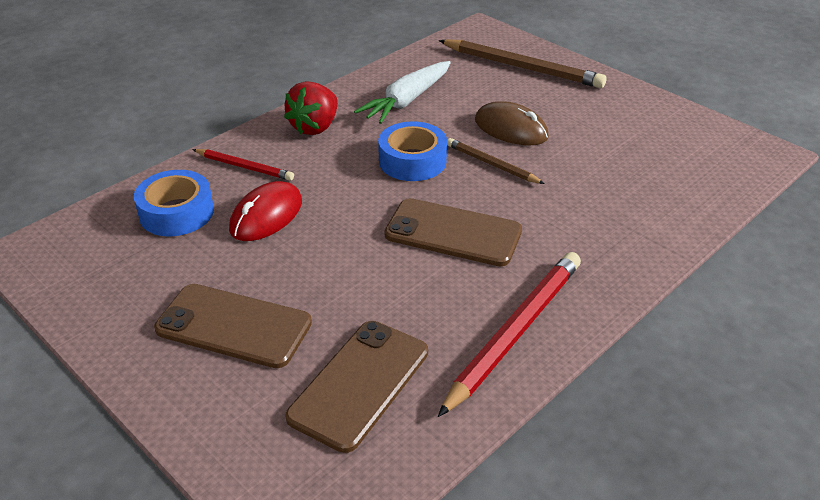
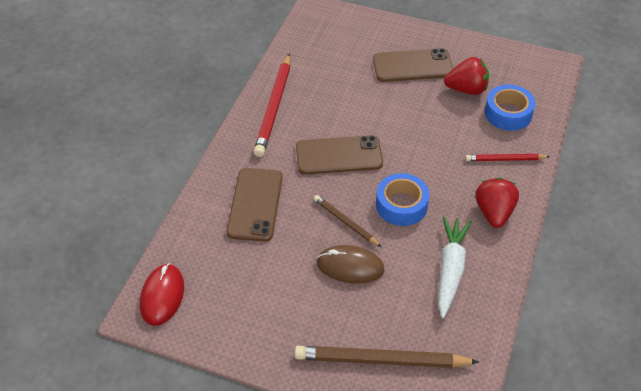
camera: 155 degrees right, 10 degrees up
red mouse [229,181,302,241] -> red mouse moved to [140,263,184,326]
brown phone [286,321,428,453] -> brown phone moved to [227,168,283,242]
brown pencil [447,138,545,184] -> brown pencil turned 150 degrees counterclockwise [314,195,381,247]
none -> red strawberry [444,57,489,95]

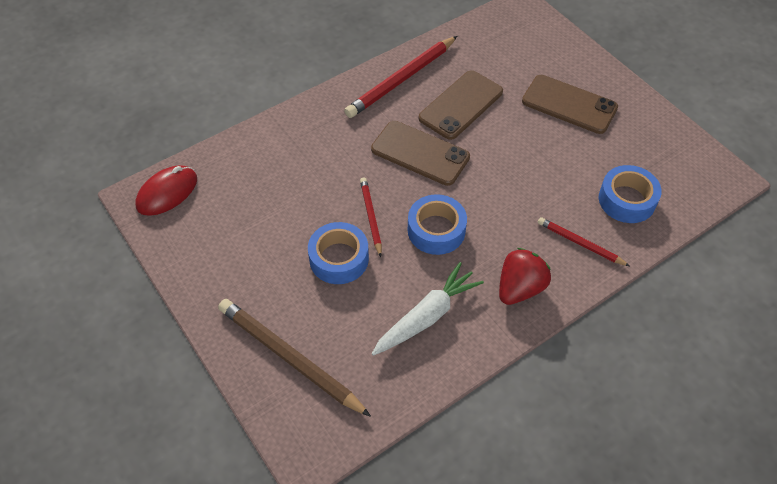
camera: 35 degrees right, 5 degrees up
brown phone [227,168,283,242] -> brown phone moved to [419,70,503,140]
brown pencil [314,195,381,247] -> red pencil [360,177,382,257]
brown mouse [316,245,385,284] -> blue tape [308,222,369,284]
red strawberry [444,57,489,95] -> none

